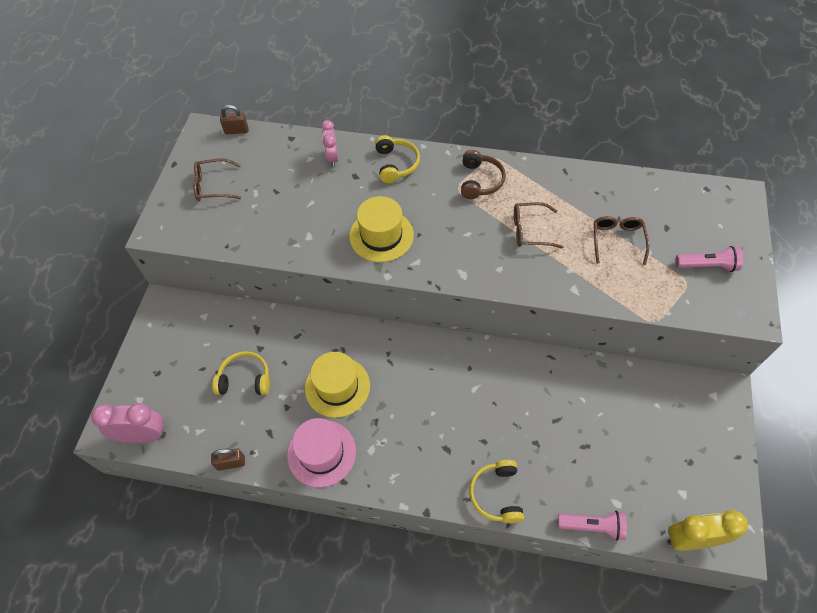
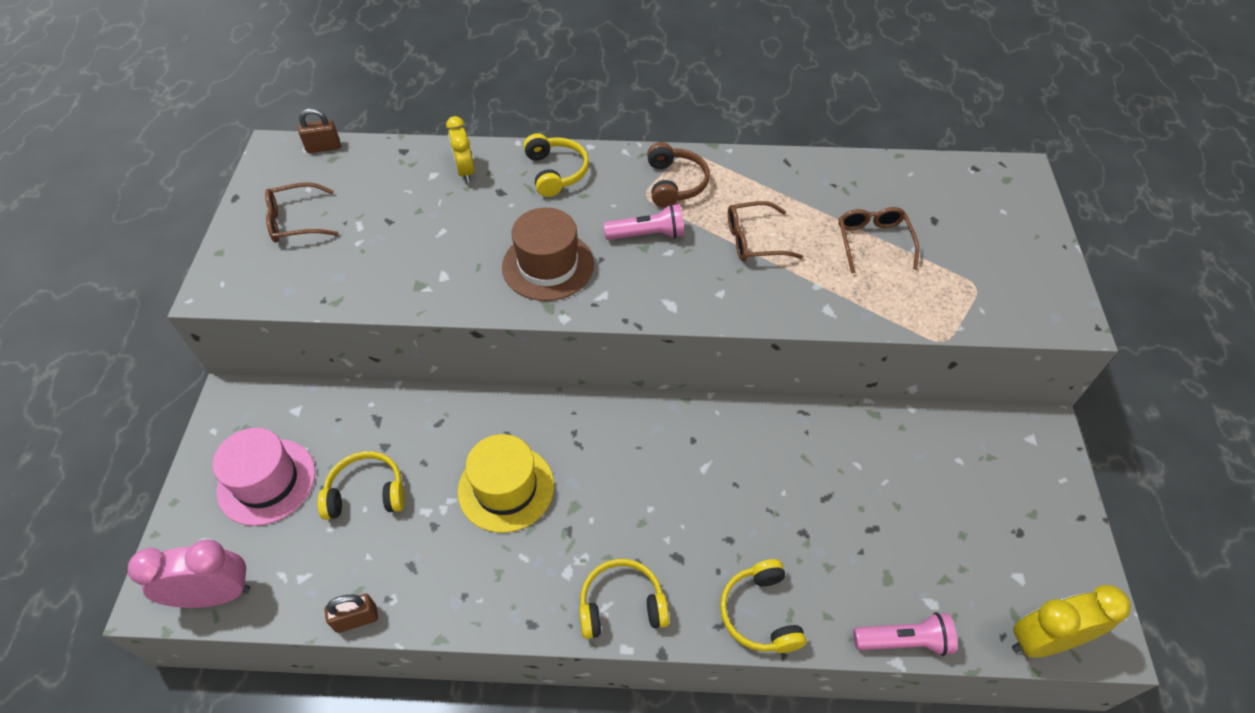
camera: 10 degrees left, 5 degrees down
pink hat [287,418,356,488] -> pink hat moved to [212,428,315,526]
pink clock [321,120,339,167] -> yellow clock [446,116,475,183]
yellow hat [349,196,414,262] -> brown hat [502,208,594,301]
pink flashlight [675,246,743,272] -> pink flashlight moved to [604,204,684,240]
none -> yellow headphones [579,559,669,639]

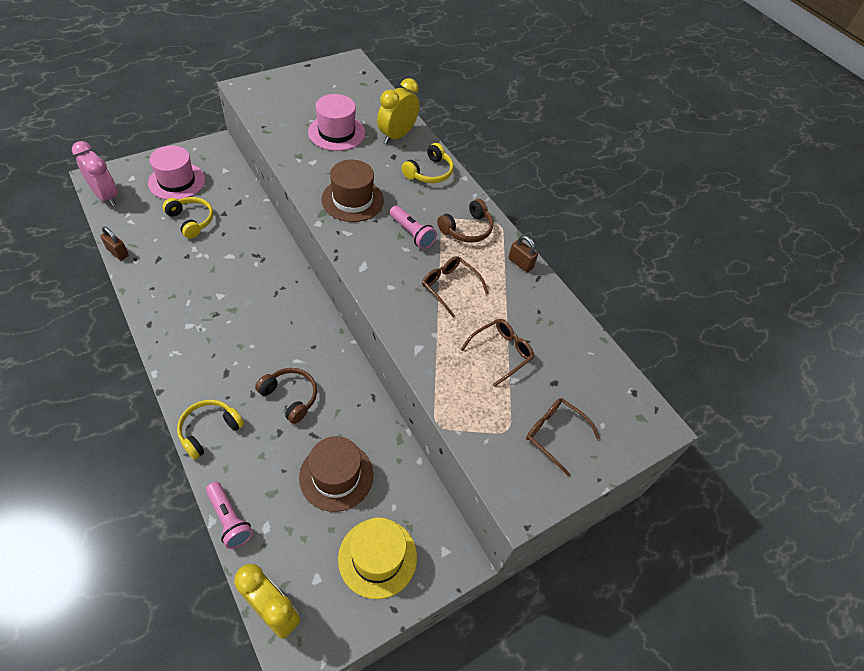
camera: 50 degrees right, 0 degrees up
brown glasses [265,182,338,243] -> brown glasses moved to [526,398,600,476]
brown padlock [298,108,340,153] -> brown padlock moved to [508,235,538,272]
yellow clock [446,116,475,183] -> yellow clock [377,78,420,144], size x1.51
yellow hat [458,434,554,533] -> yellow hat moved to [338,517,417,599]
yellow headphones [579,559,669,639] -> none
none -> brown headphones [255,368,317,424]
none -> brown hat [299,436,373,512]
none -> pink hat [308,94,365,151]

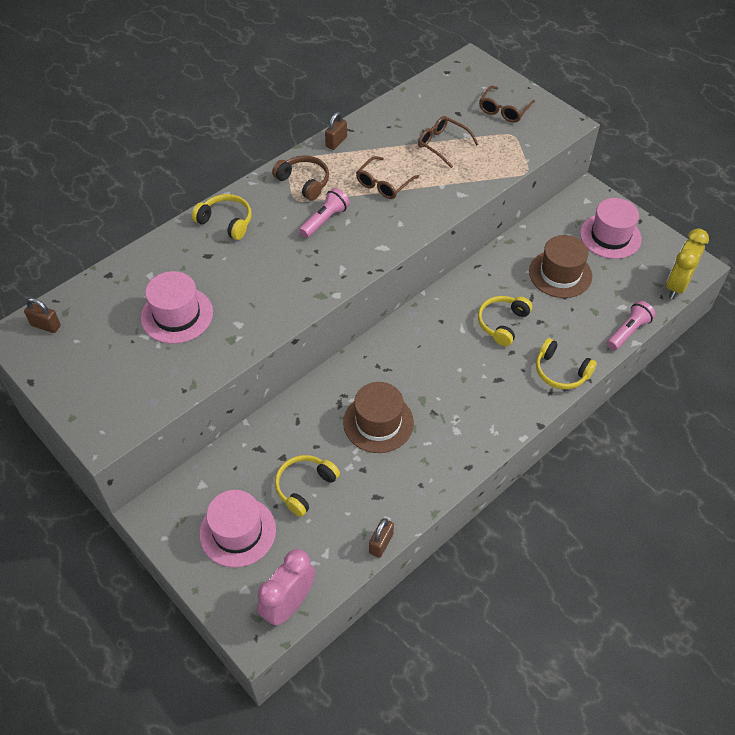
camera: 95 degrees left, 0 degrees up
brown headphones [255,368,317,424] -> yellow headphones [478,296,532,346]
brown hat [321,160,384,222] -> brown hat moved to [343,382,414,453]
yellow hat [338,517,417,599] -> pink hat [580,198,642,259]
yellow clock [377,78,420,144] -> none
none -> brown padlock [24,298,61,333]

